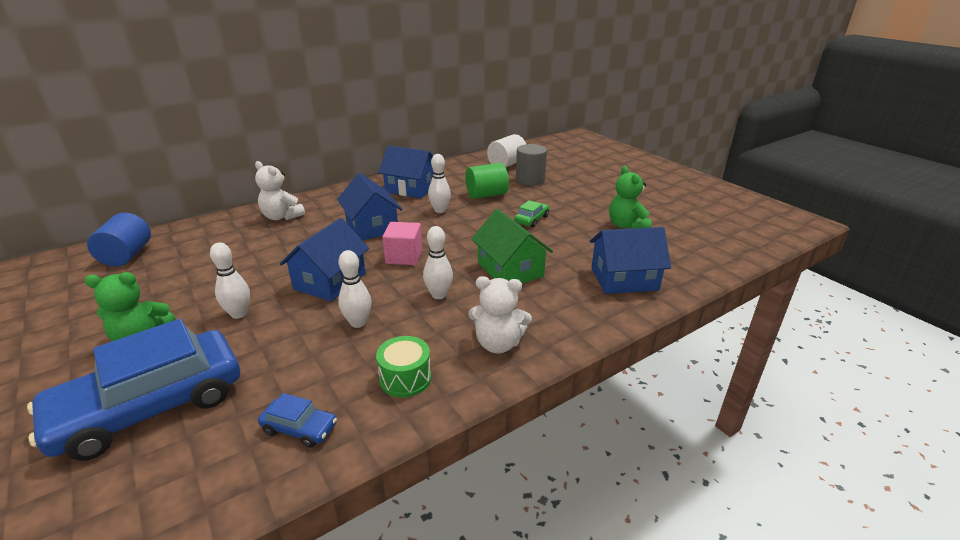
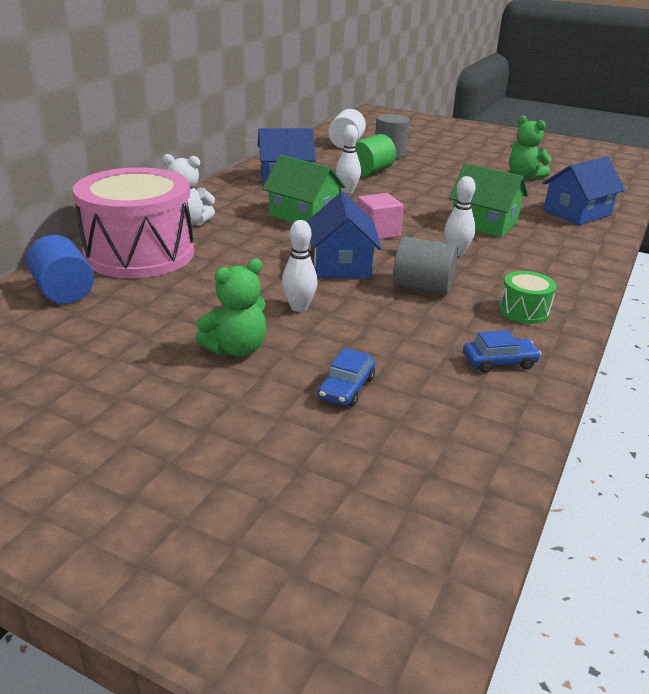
camera: 30 degrees left, 0 degrees up
blue car [27,319,240,461] -> blue car [318,348,375,406], size x0.41
blue house [337,173,403,240] -> green house [262,155,345,224]
white bowling pin [338,250,371,328] -> grey cylinder [393,237,458,294]
white teddy bear [468,276,532,353] -> none
green car [514,200,549,227] -> none
none -> pink drum [73,167,194,278]

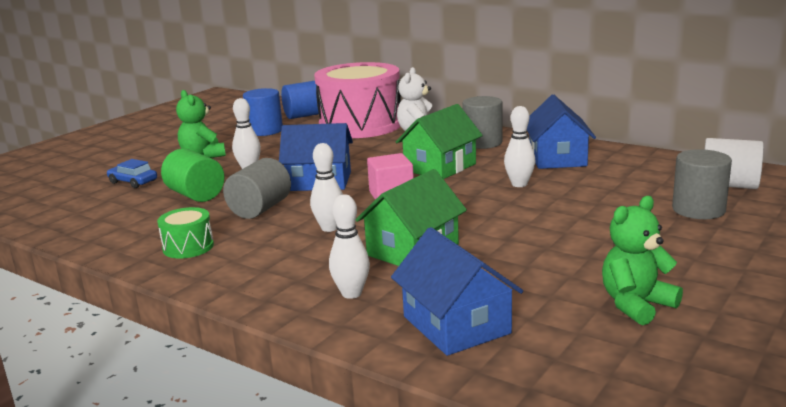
camera: 100 degrees right, 10 degrees down
green cylinder [355,134,396,177] -> green cylinder moved to [161,148,225,202]
blue car [463,330,541,373] -> none
none -> blue cylinder [243,88,283,136]
none -> white bowling pin [329,194,370,299]
none -> grey cylinder [462,96,503,149]

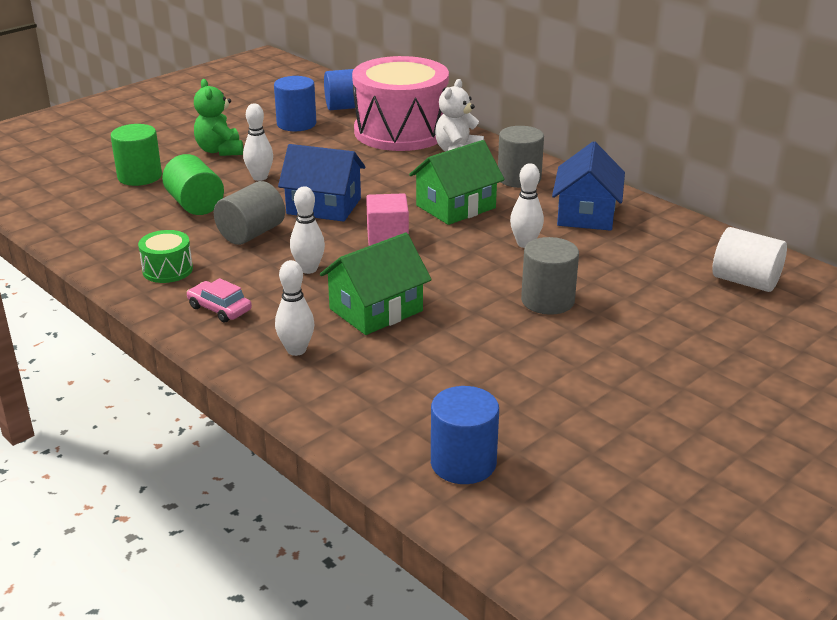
camera: 10 degrees right, 10 degrees up
blue car [107,159,157,188] -> green cylinder [111,124,162,186]
blue house [391,227,523,356] -> none
green teddy bear [602,196,683,325] -> none
grey cylinder [672,149,732,219] -> grey cylinder moved to [521,237,579,315]
none -> pink car [187,278,252,323]
none -> blue cylinder [431,386,499,484]

